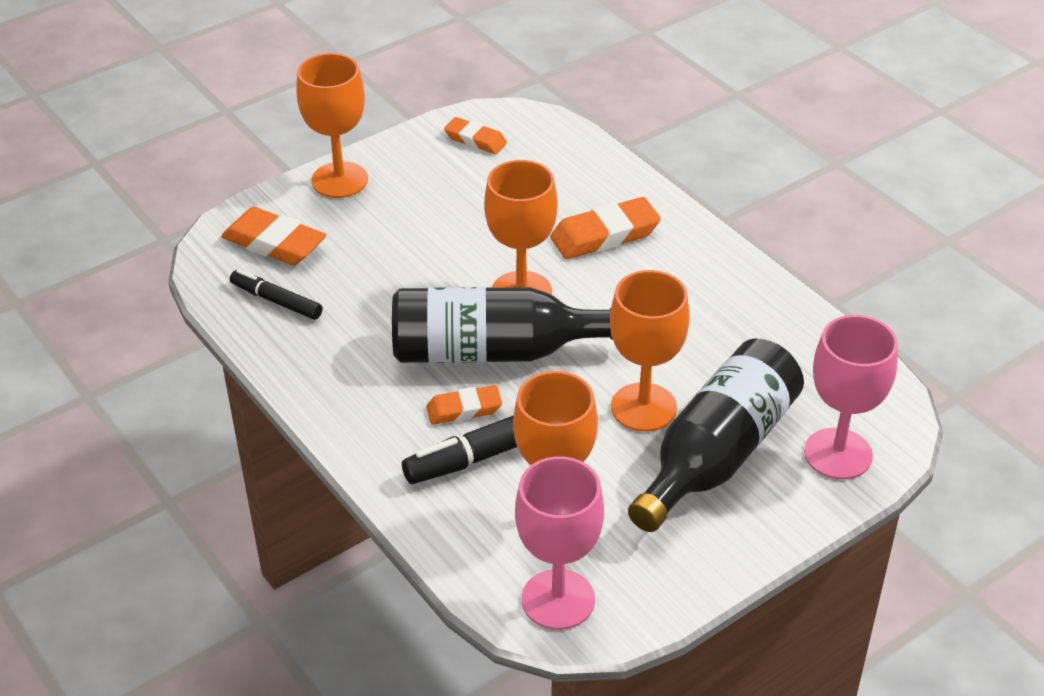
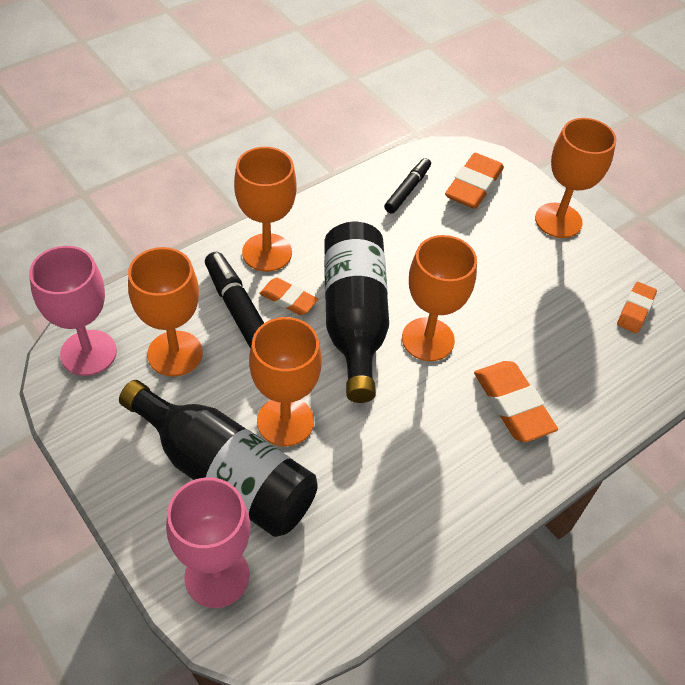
camera: 85 degrees right, 10 degrees up
orange eraser [426,385,502,425] -> orange eraser turned 45 degrees counterclockwise [259,278,318,315]
none -> orange goblet [234,147,297,272]

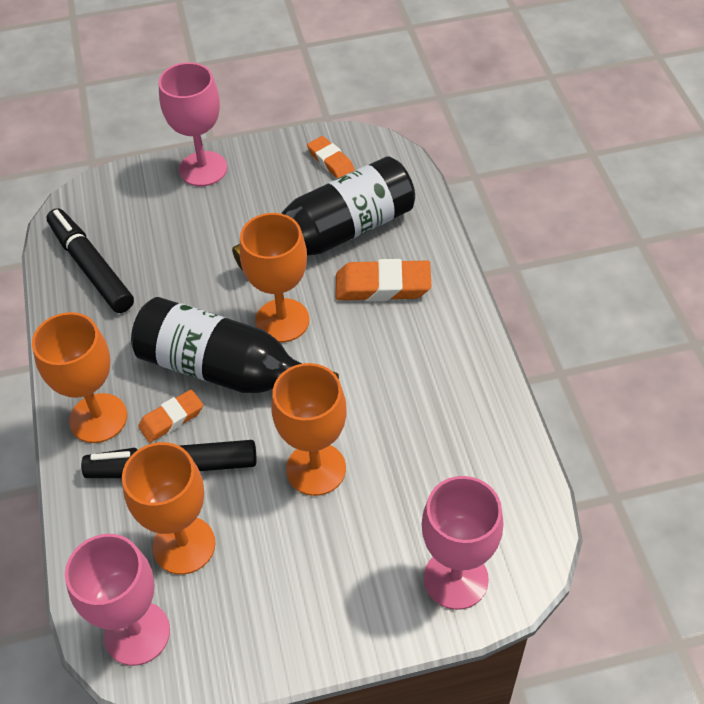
camera: 60 degrees left, 0 degrees up
black bottle [119,380,318,537] -> black bottle moved to [232,156,415,271]
black marker [384,158,431,213] -> black marker [47,208,134,313], size x1.65
orange eraser [445,153,504,209] -> none
orange goblet [535,118,616,238] -> pink goblet [158,62,227,186]

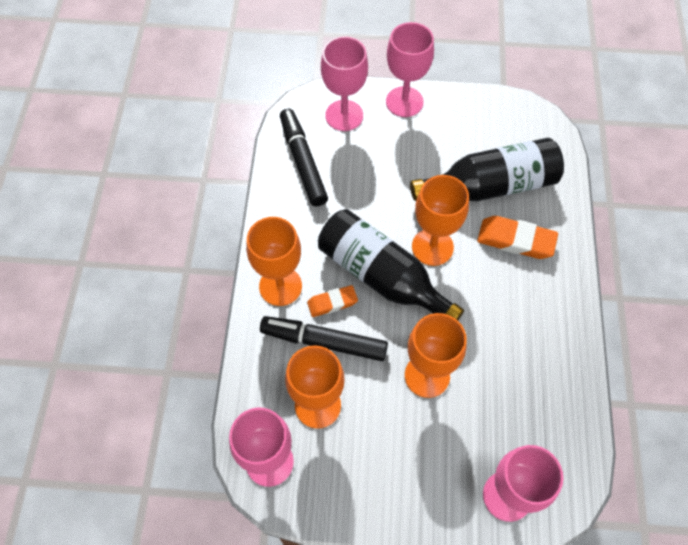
camera: 15 degrees right, 10 degrees up
orange eraser [307,136,355,179] -> none
none -> pink goblet [321,36,368,131]

